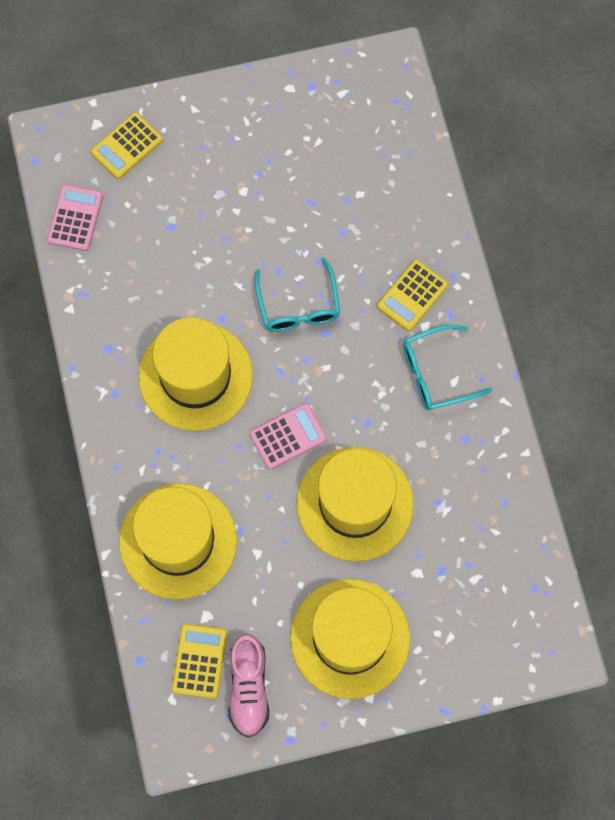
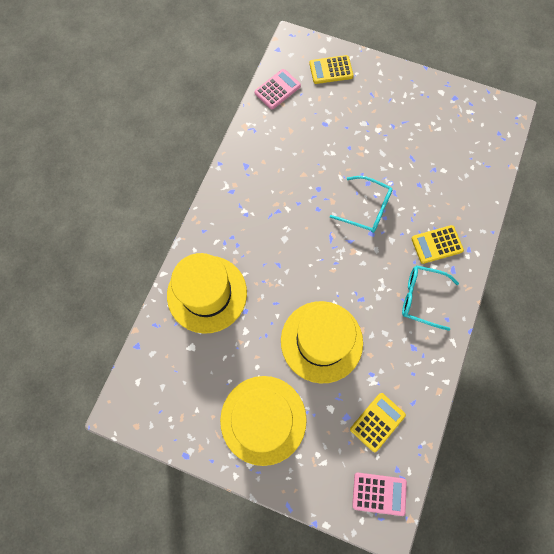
camera: 35 degrees right, 0 degrees up
yellow hat [139,317,253,431] -> none
yellow calculator [172,624,227,699] -> yellow calculator moved to [350,393,406,452]
pink shoe [229,634,269,737] -> none
pink calculator [249,403,327,470] -> pink calculator moved to [352,472,407,516]
turquoise glasses [254,257,340,332] -> turquoise glasses turned 90 degrees counterclockwise [330,176,393,233]

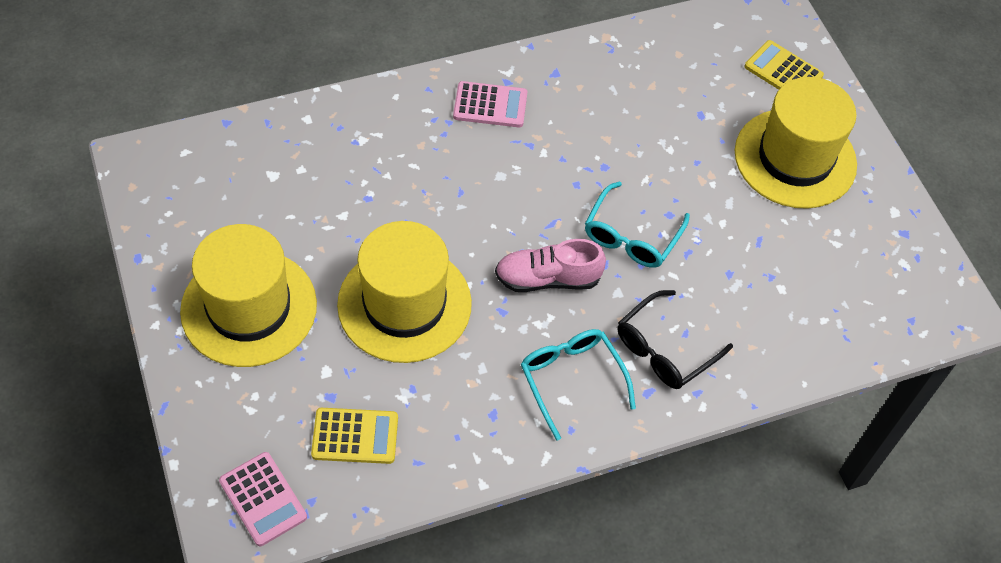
camera: 45 degrees right, 15 degrees down
yellow hat [167,253,247,334] -> yellow hat moved to [735,77,857,209]
pink calculator [254,69,301,109] -> pink calculator moved to [453,81,527,127]
turquoise glasses [330,176,393,233] -> turquoise glasses turned 45 degrees clockwise [585,182,690,268]
yellow calculator [411,225,464,264] -> black glasses [618,290,733,389]
none -> pink shoe [495,239,606,292]

